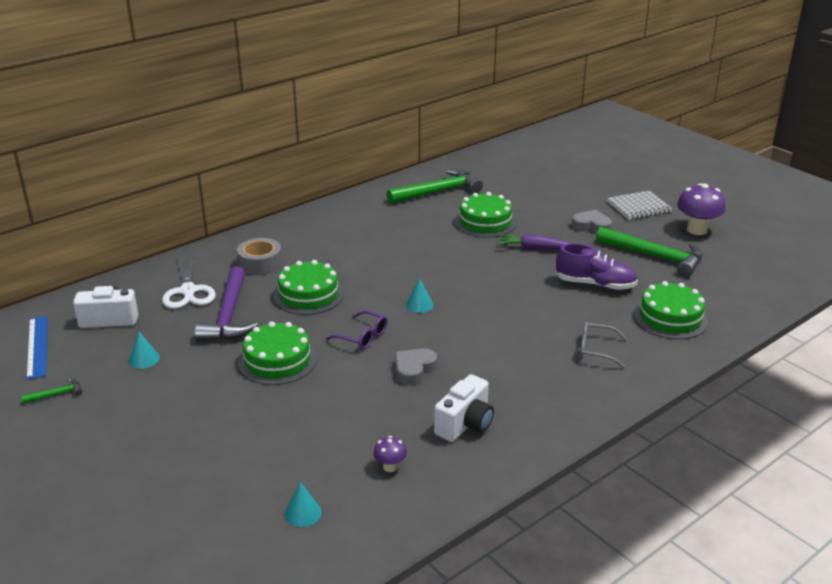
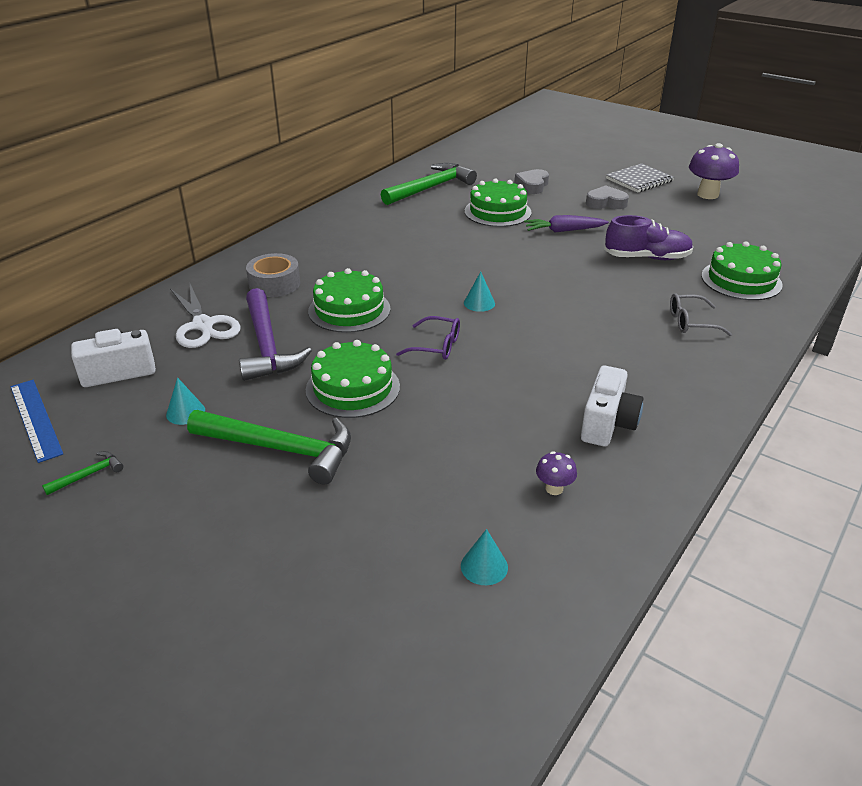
camera: 15 degrees left, 5 degrees up
grey heart [395,348,437,385] -> grey heart moved to [514,169,549,194]
green hammer [596,227,702,277] -> green hammer moved to [187,410,351,484]

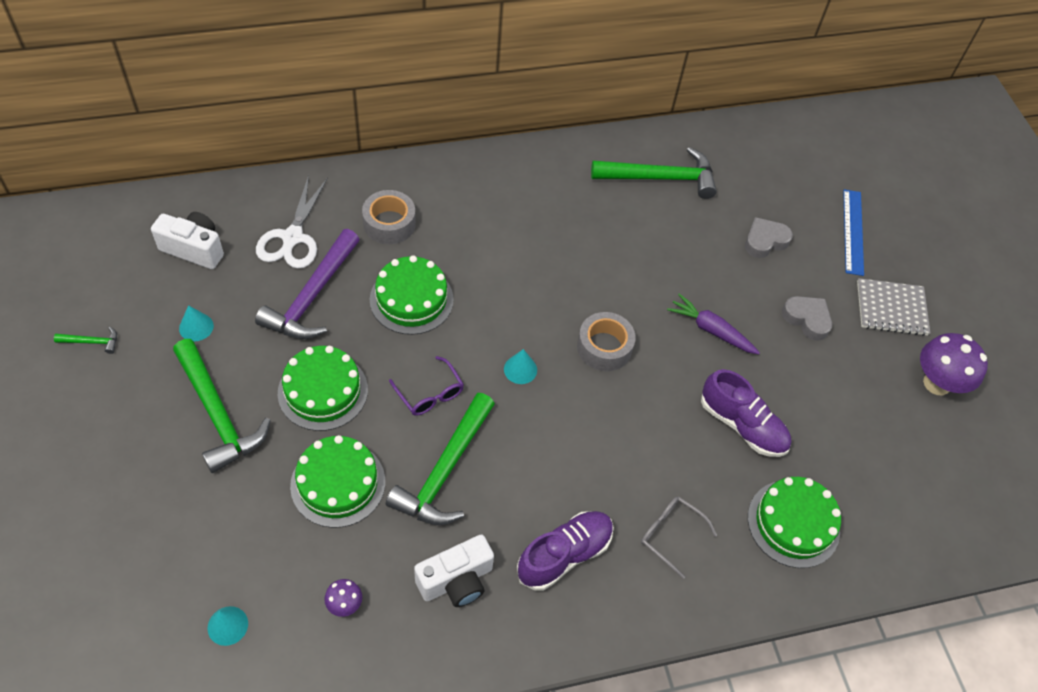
camera: 35 degrees right, 20 degrees up
blue ruler [10,380,63,463] -> blue ruler moved to [843,189,864,276]
green cake [465,178,532,227] -> green cake moved to [290,435,385,528]
none -> green hammer [386,393,495,525]
none -> purple shoe [517,511,614,591]
none -> grey tape [577,312,636,371]

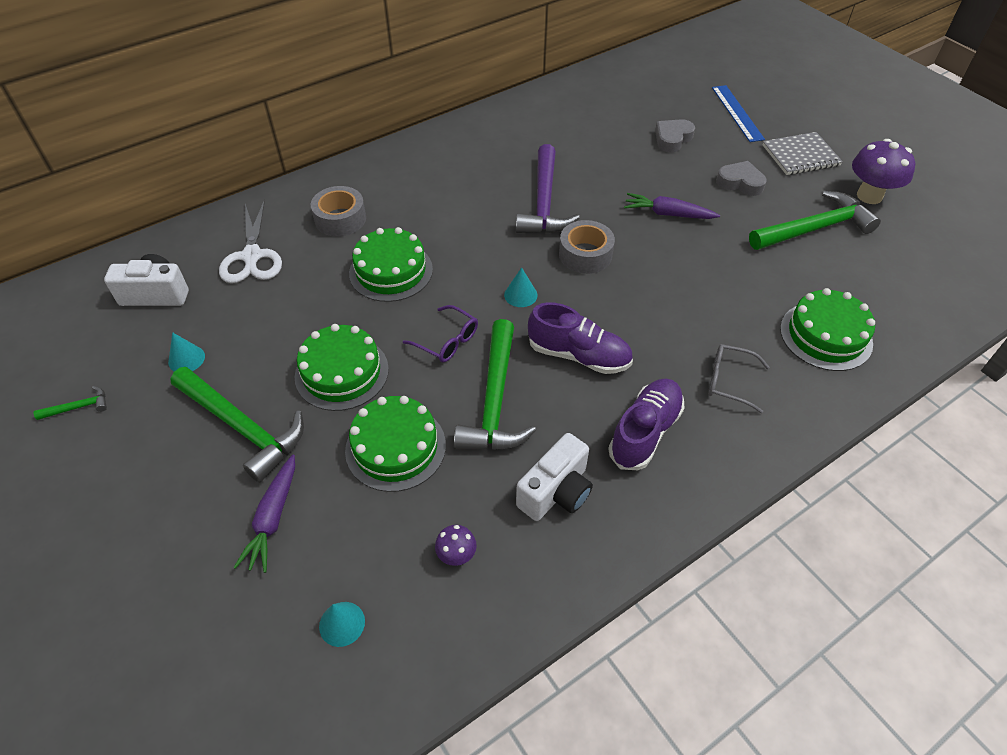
camera: 15 degrees left, 5 degrees down
purple hammer [255,229,360,339] -> purple hammer moved to [516,144,580,233]
green hammer [591,147,717,199] -> green hammer moved to [749,191,881,250]
purple shoe [701,369,791,457] -> purple shoe moved to [528,302,633,374]
none -> purple carrot [233,455,295,573]

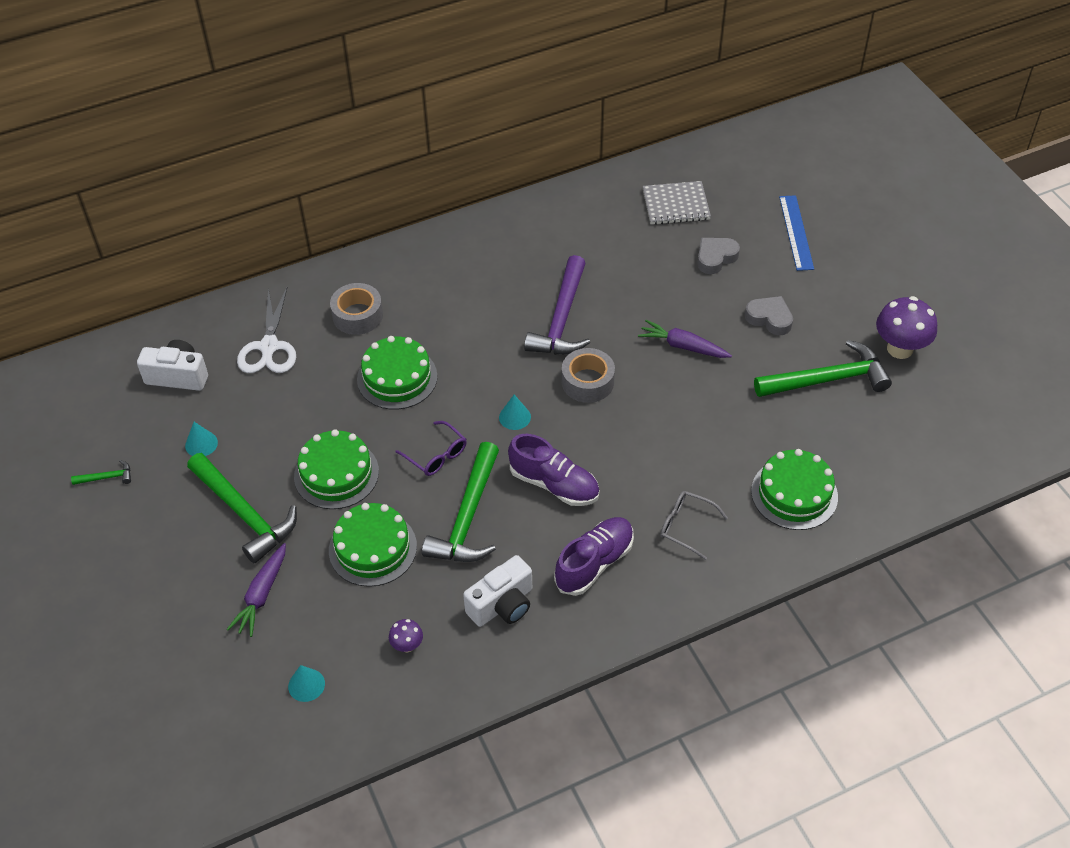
camera: 10 degrees right, 0 degrees up
grey notebook [763,132,843,175] -> grey notebook moved to [643,181,711,225]

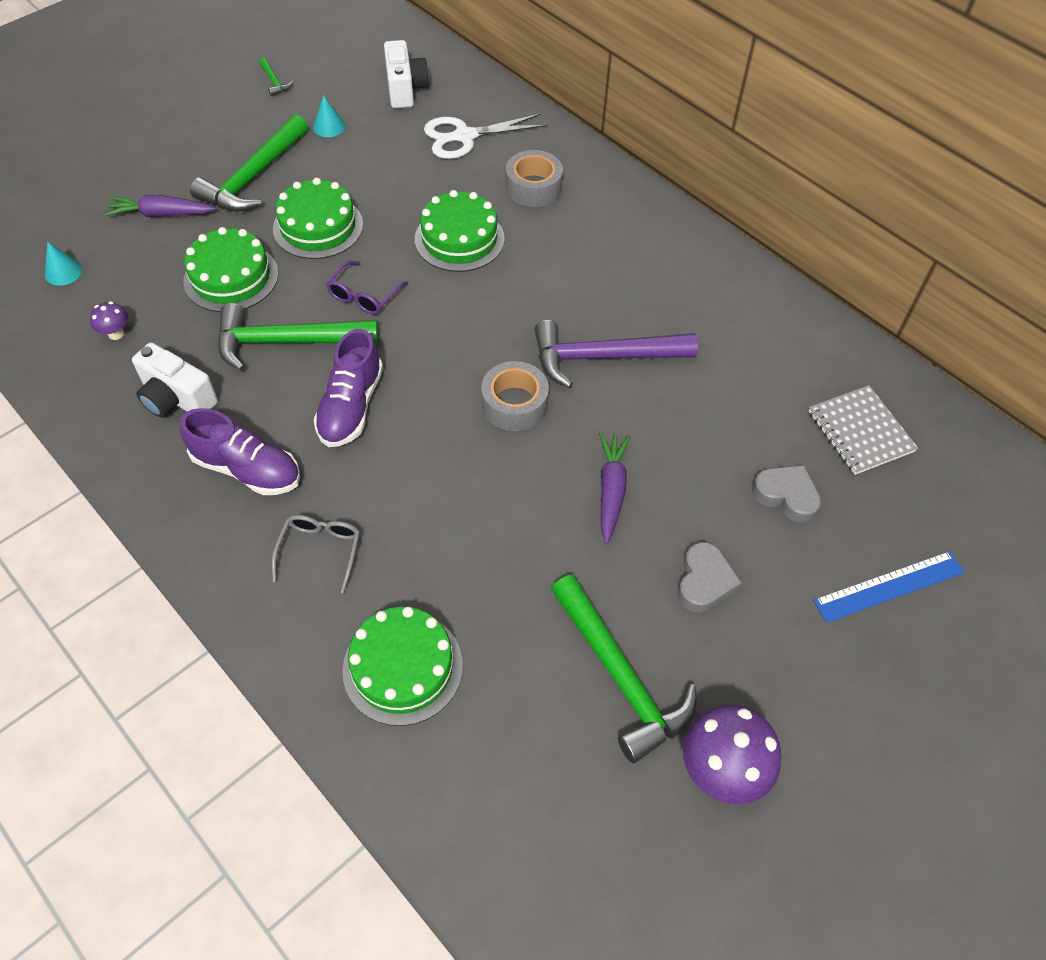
camera: 70 degrees right, 5 degrees up
turquoise cone [499,395,531,430] -> none

